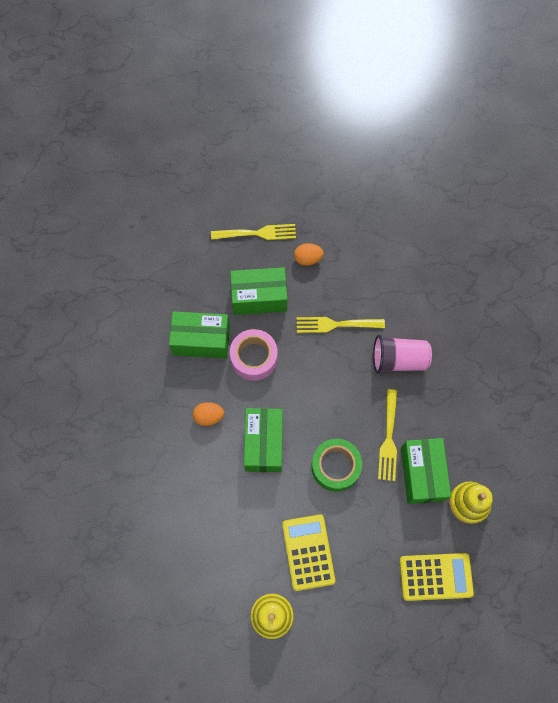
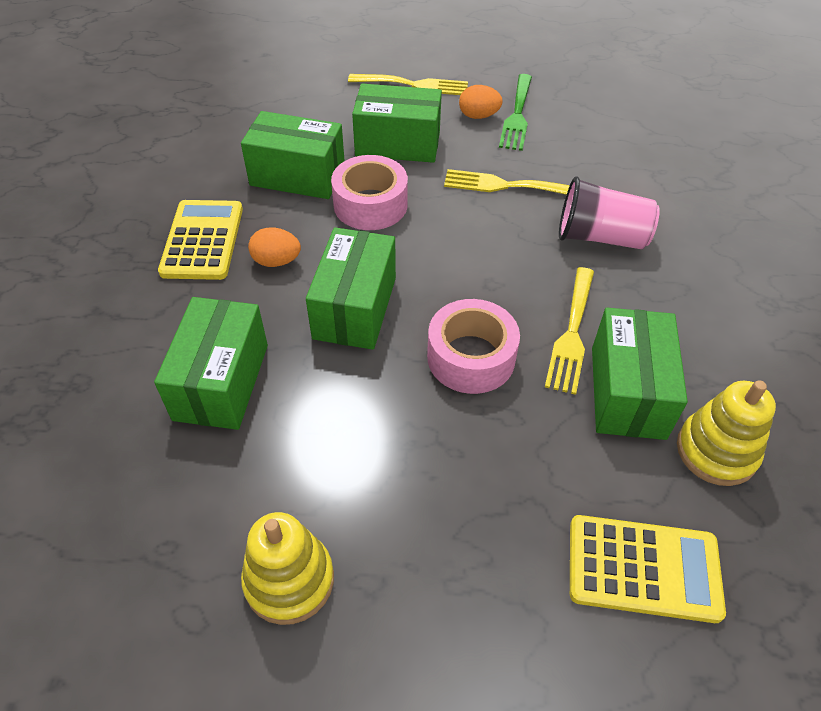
camera: 10 degrees right, 20 degrees down
yellow calculator [282,514,335,591] -> yellow calculator moved to [158,200,243,280]
green tape [311,439,362,492] -> pink tape [427,299,520,394]
none -> green box [154,297,268,430]
none -> green fork [499,74,532,151]

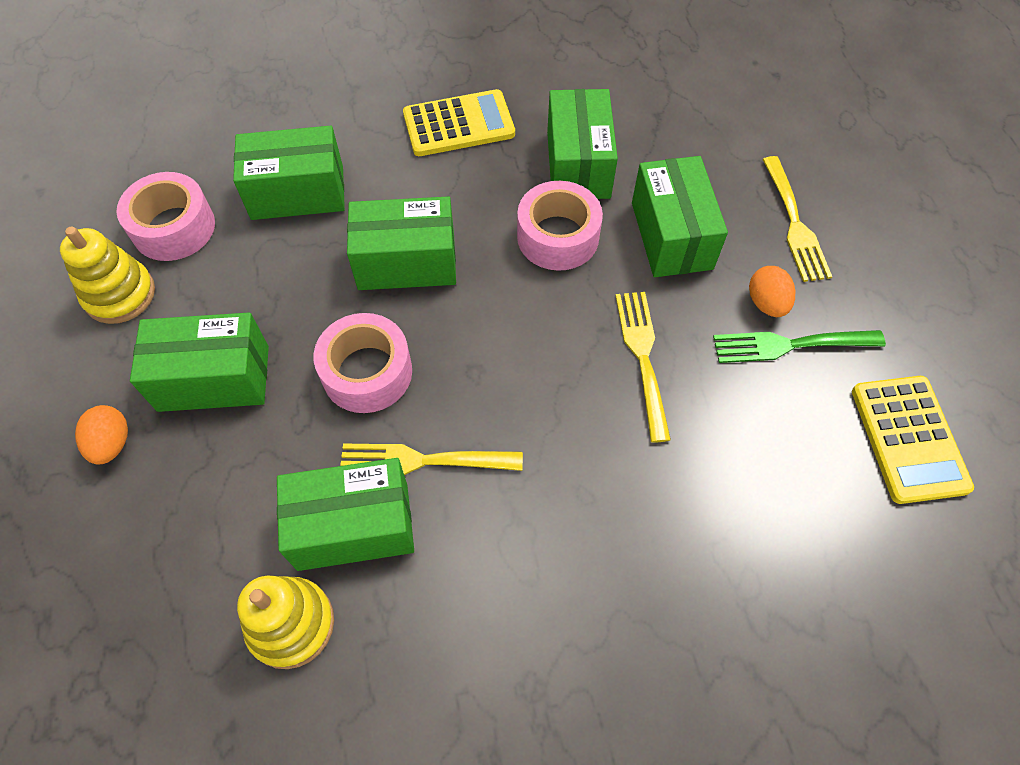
camera: 75 degrees right, 10 degrees up
orange egg [248,228,301,267] -> orange egg moved to [75,405,128,465]
pink cup [559,176,660,249] -> none
yellow calculator [570,515,726,623] -> yellow calculator moved to [852,376,974,504]
none -> pink tape [117,172,215,261]
none -> green box [130,313,269,412]

